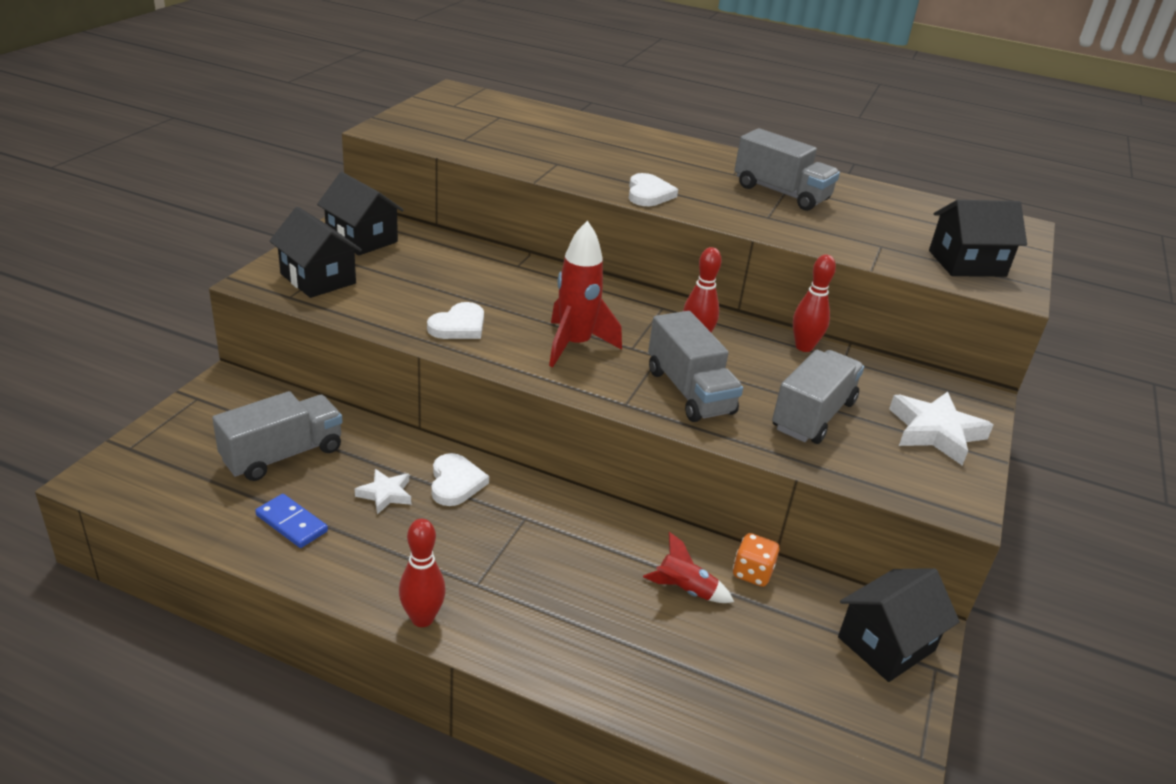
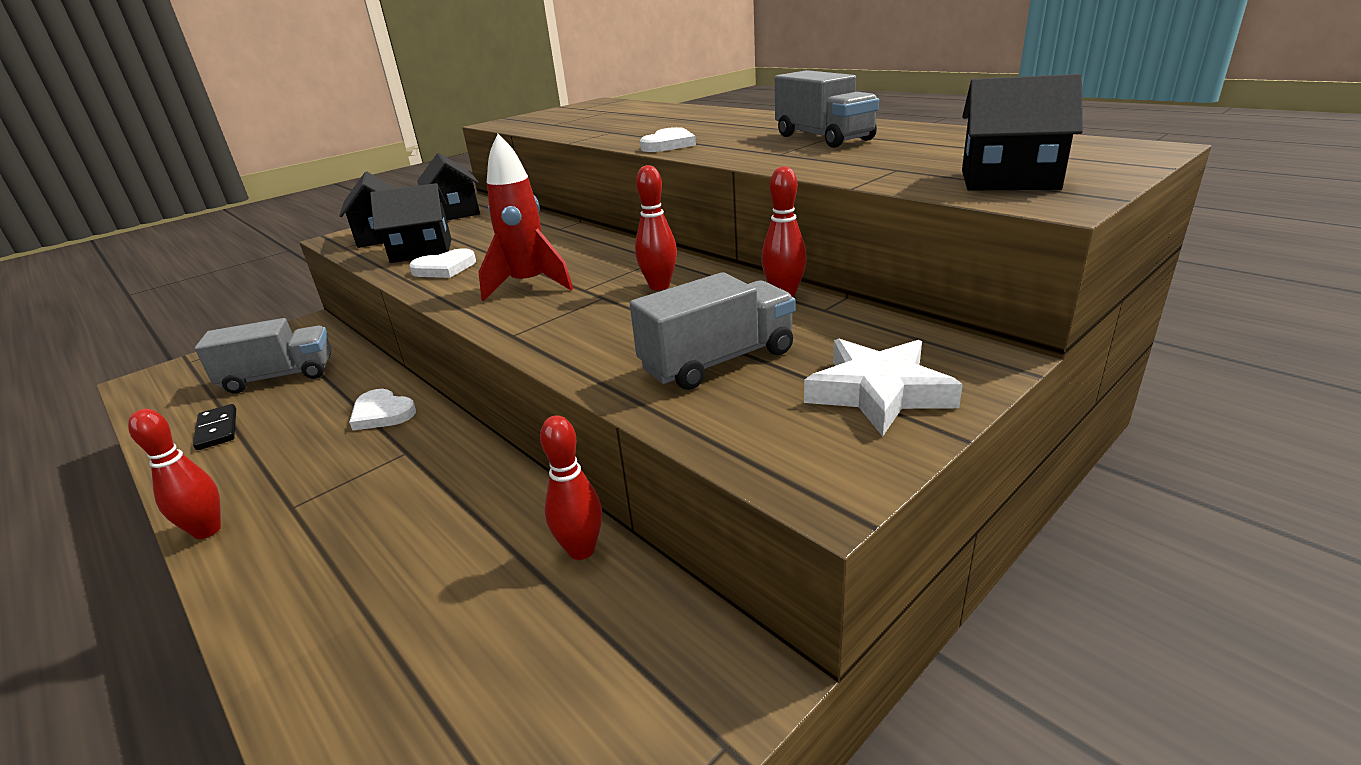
camera: 30 degrees right, 5 degrees down
blue domino [255,494,328,548] -> black domino [193,404,236,450]
white star [355,469,411,514] -> none
white heart [431,453,489,506] -> white heart turned 105 degrees clockwise [349,389,416,431]
red rocket [643,532,734,603] -> none
grey truck [648,311,743,422] -> none
orange dice [733,533,779,587] -> red bowling pin [540,415,602,560]
black house [838,568,960,682] -> black house moved to [370,183,451,263]

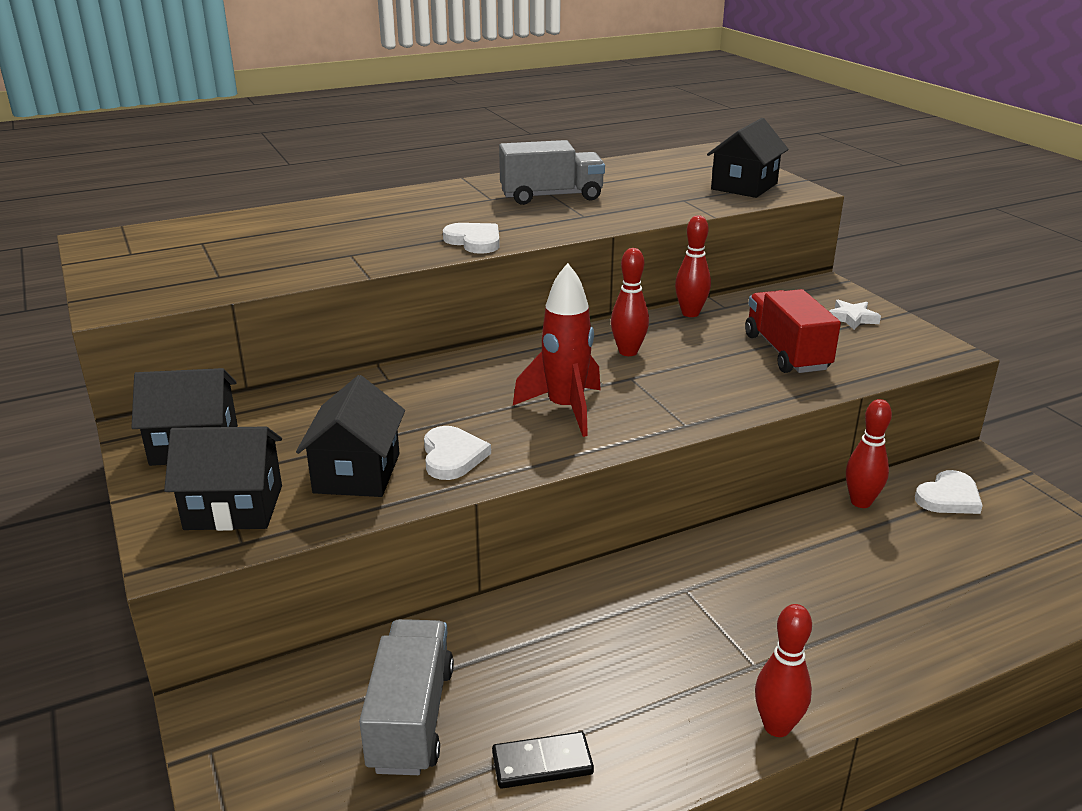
camera: 75 degrees left, 0 degrees up
white heart [349,389,416,431] -> white heart moved to [915,470,983,514]
grey truck [630,272,795,390] -> red truck [745,289,841,373]
white star [804,339,963,437] -> white star [829,300,881,330], size x0.57

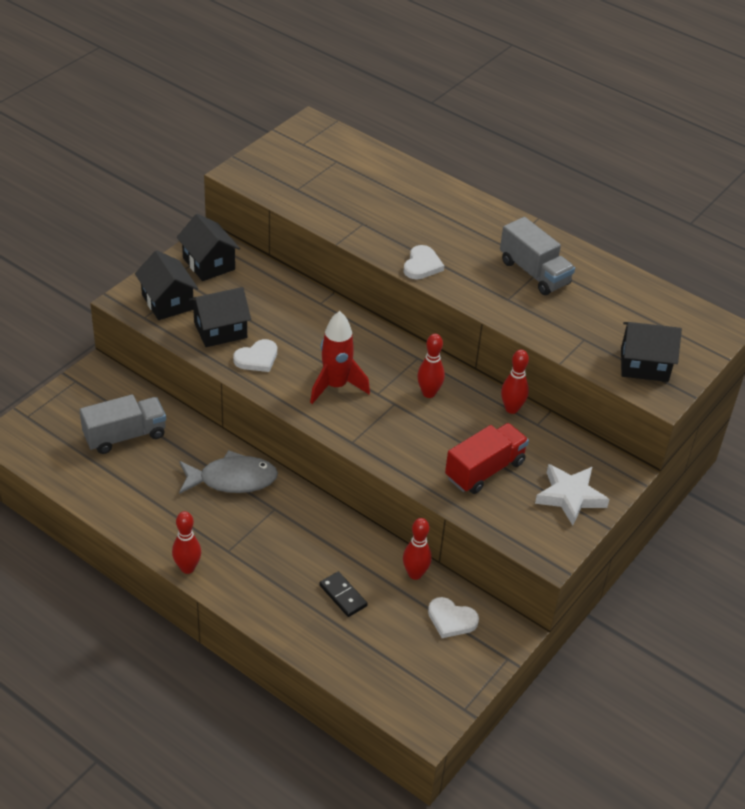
camera: 60 degrees right, 15 degrees up
black domino [492,732,594,789] -> black domino moved to [319,572,368,617]
white star [829,300,881,330] -> white star [535,464,610,526], size x1.74
none -> grey fish [179,450,278,494]

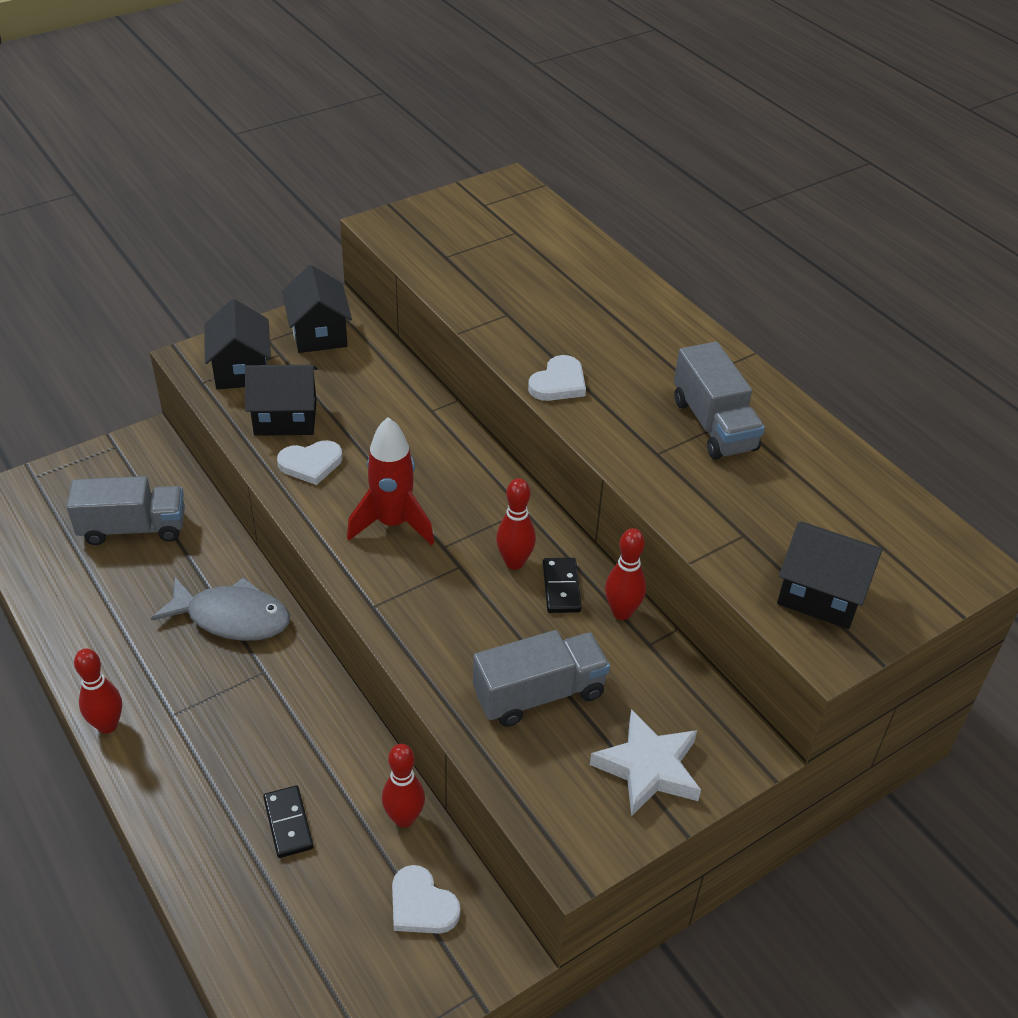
camera: 20 degrees right, 0 degrees up
red truck [445,423,529,494] -> grey truck [473,630,610,727]
none -> black domino [543,558,582,613]

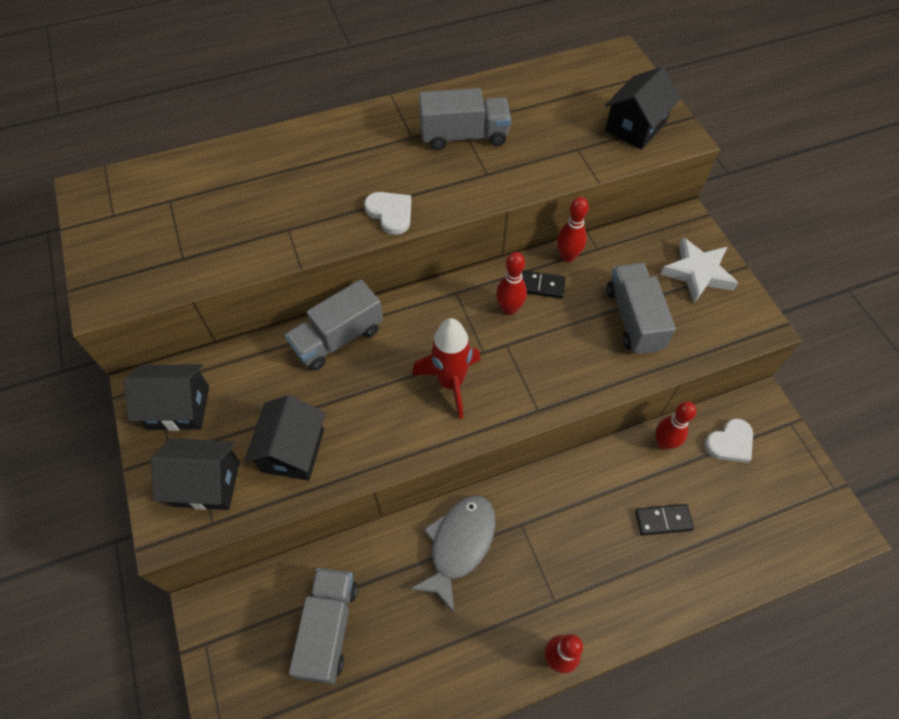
camera: 75 degrees left, 15 degrees up
white heart [277,440,342,485] -> none
none -> grey truck [285,279,383,371]

